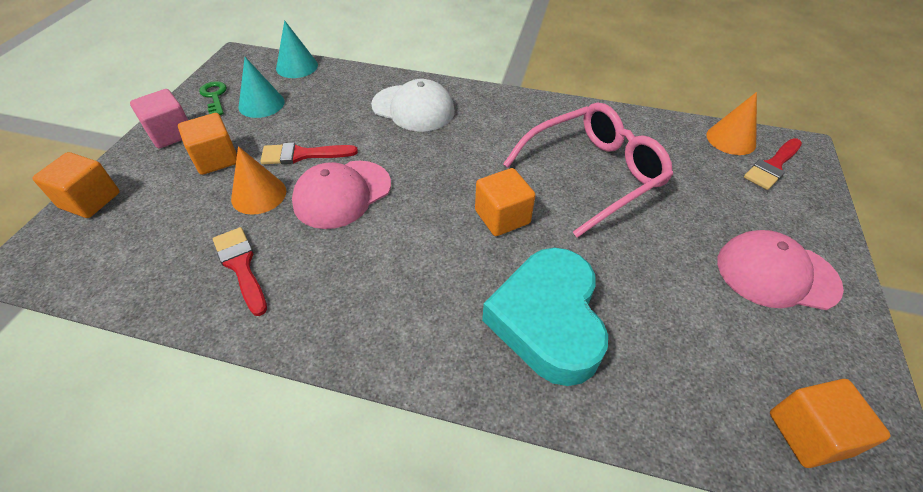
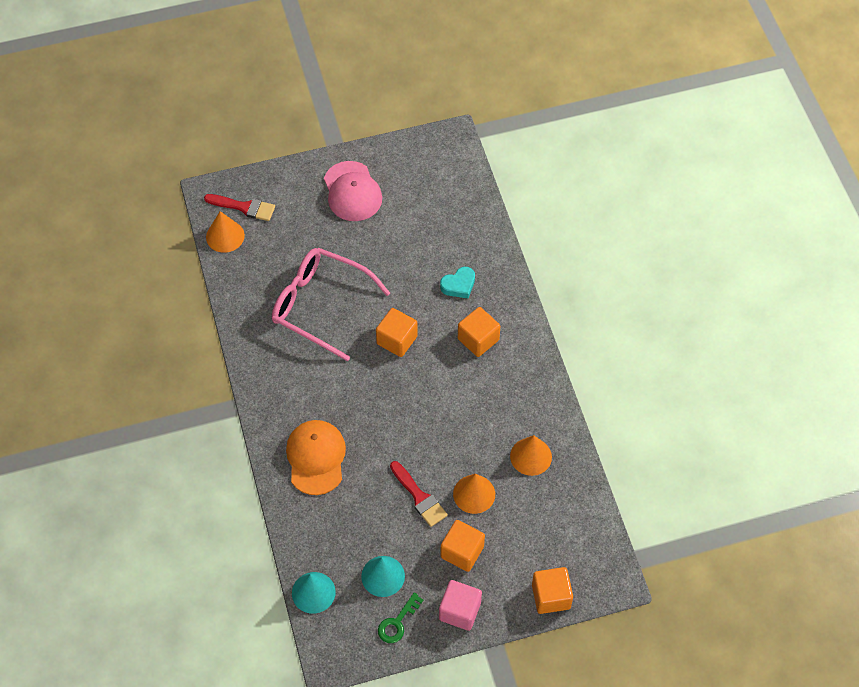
camera: 120 degrees left, 10 degrees up
red brush [213,227,267,316] -> orange cone [510,435,552,476]
pink cap [292,161,391,229] -> none
white cap [371,79,455,132] -> orange cap [286,420,346,495]
turquoise heart [482,248,608,386] -> turquoise heart [440,267,475,298], size x0.45
orange cube [770,379,890,468] -> orange cube moved to [458,307,500,357]

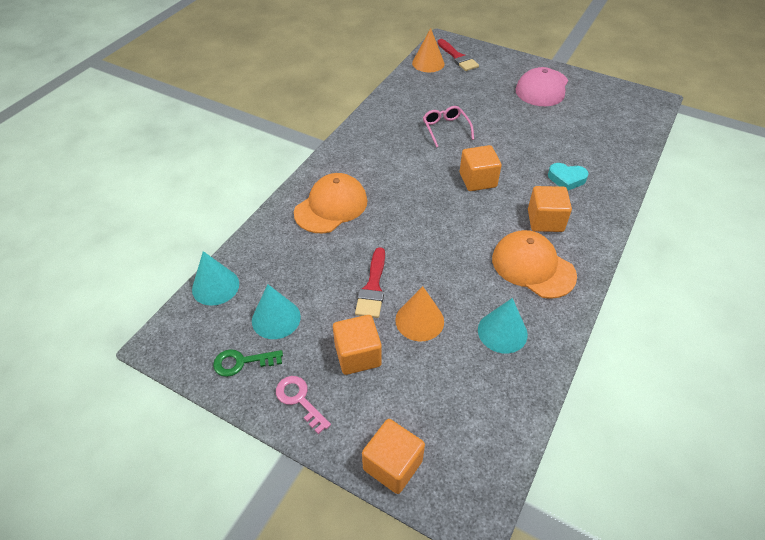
camera: 45 degrees right, 10 degrees down
pink glasses [272,248,390,361] -> pink glasses [423,106,474,147], size x0.49
pink cube [439,580,482,631] -> pink key [276,376,331,434]
orange cone [510,435,552,476] -> turquoise cone [478,298,528,353]
none -> orange cap [492,230,577,299]

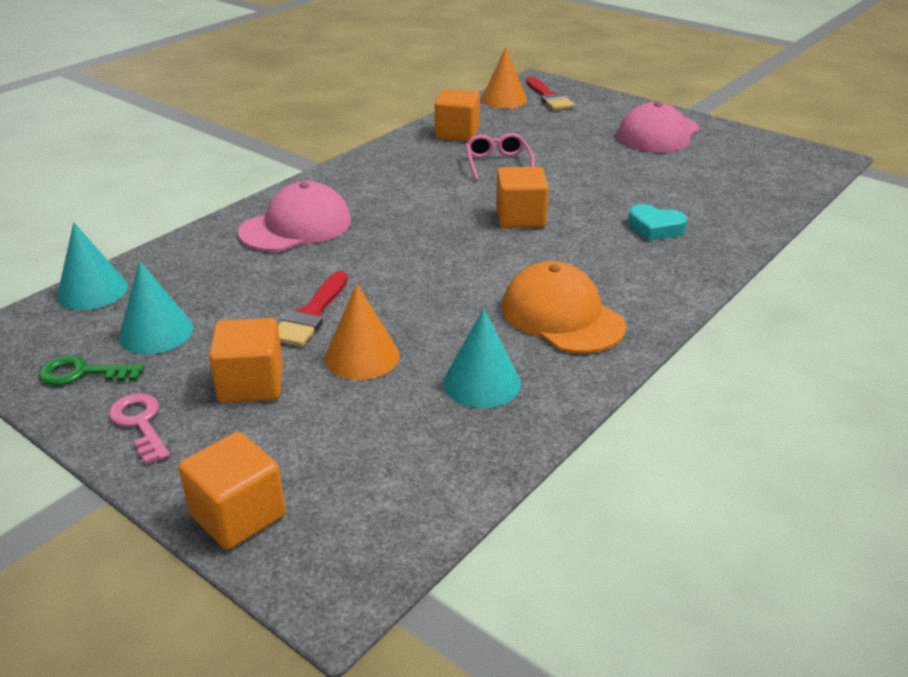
camera: 10 degrees right, 15 degrees down
orange cap [294,173,367,233] -> pink cap [238,181,351,252]
orange cube [528,186,572,232] -> orange cube moved to [435,89,480,141]

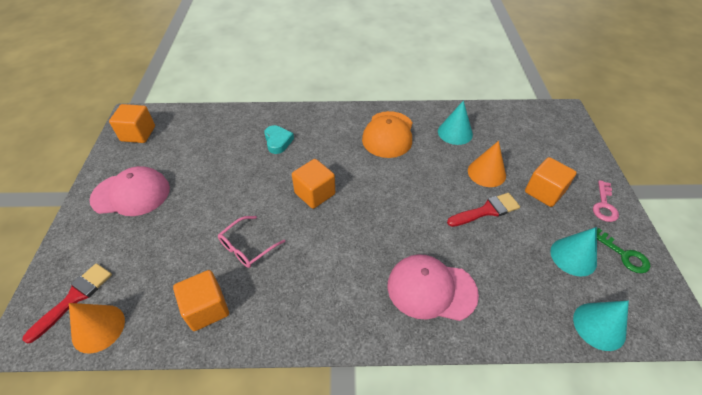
camera: 130 degrees left, 15 degrees up
orange cube [178,432,286,550] -> orange cube moved to [109,104,155,143]

